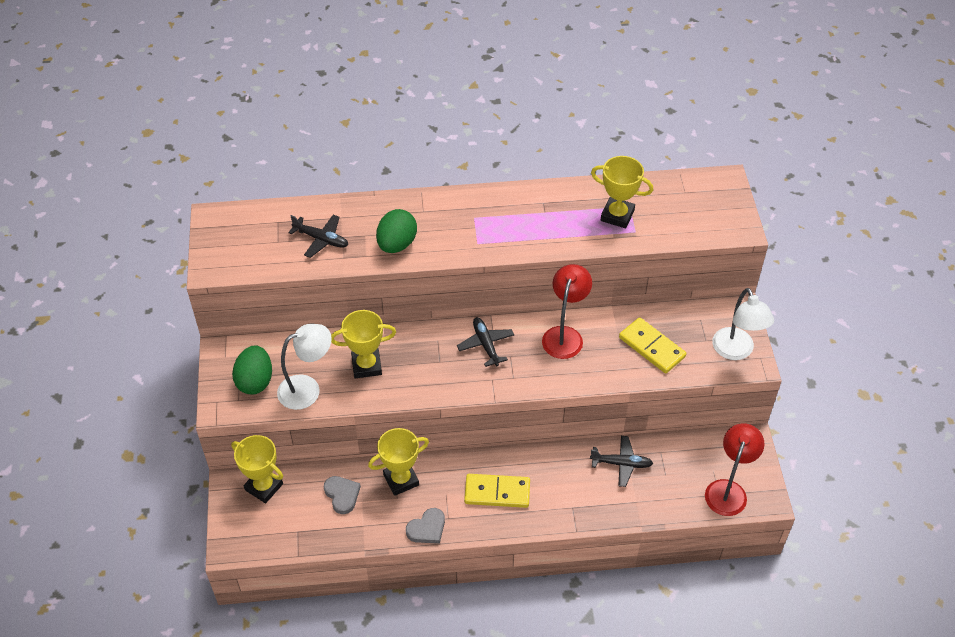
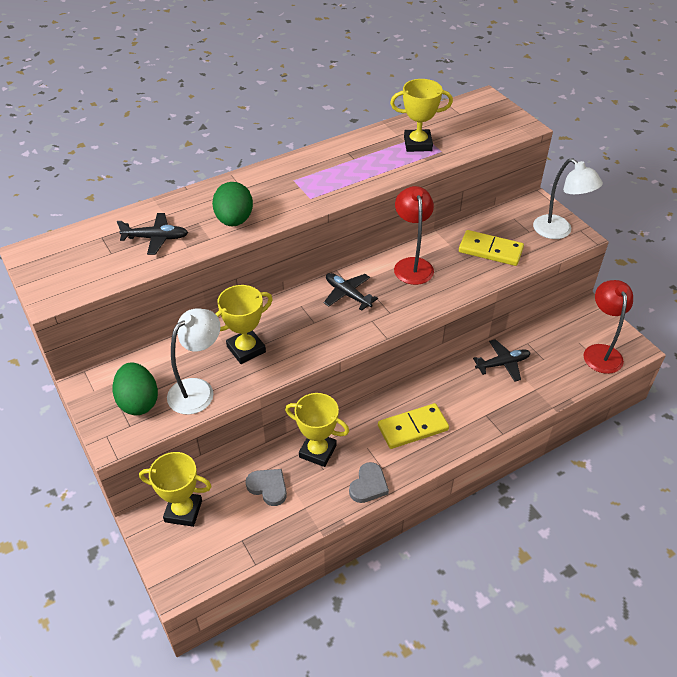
camera: 25 degrees left, 5 degrees down
yellow trophy [368,428,429,496] -> yellow trophy turned 75 degrees clockwise [285,393,349,467]

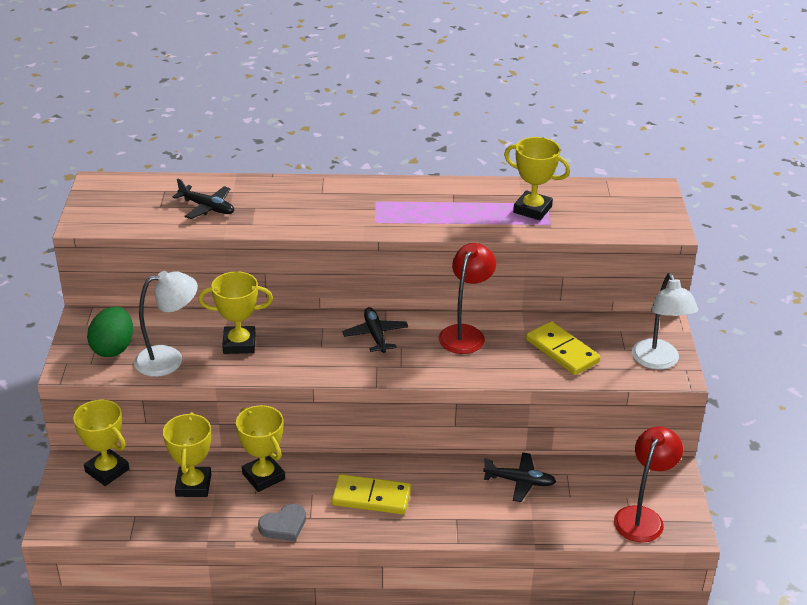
camera: 30 degrees right, 10 degrees down
green egg [212,182,253,226] -> none
grey heart [246,469,287,506] -> yellow trophy [163,412,211,497]

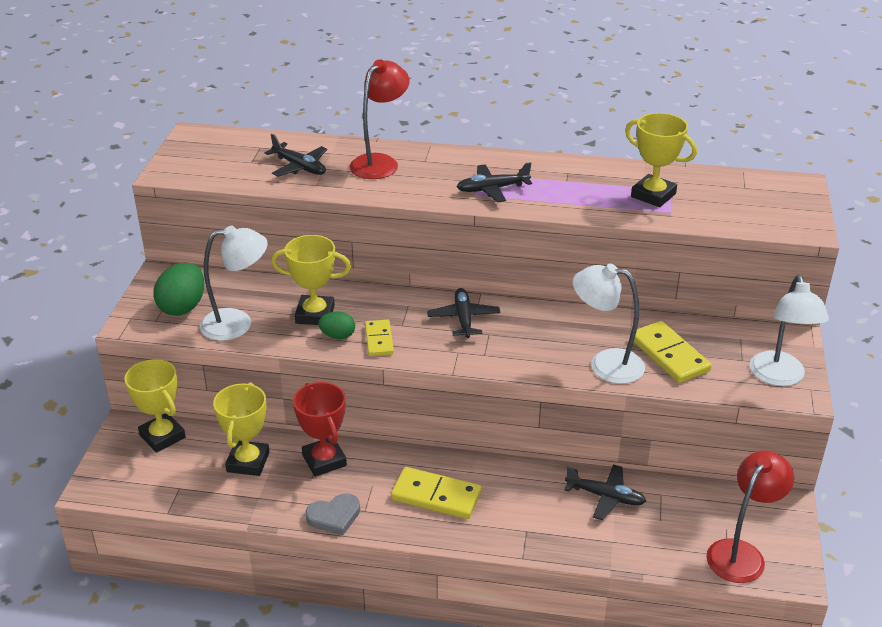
camera: 10 degrees right, 0 degrees up
yellow trophy [236,405,285,492] -> red trophy [293,382,347,477]
red lamp [439,243,496,354] -> red lamp moved to [349,59,409,179]
none -> green egg [318,312,355,339]
none -> yellow domino [365,320,394,356]
none -> black plane [457,162,532,202]
none -> white lamp [573,264,645,384]

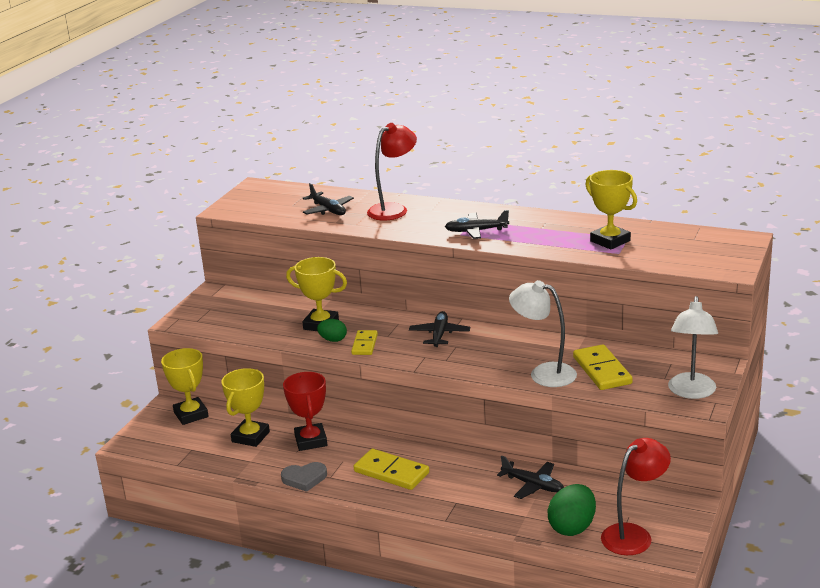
camera: 15 degrees right, 10 degrees down
green egg [154,263,205,316] -> green egg moved to [547,484,596,536]
white lamp [200,226,268,341] -> none

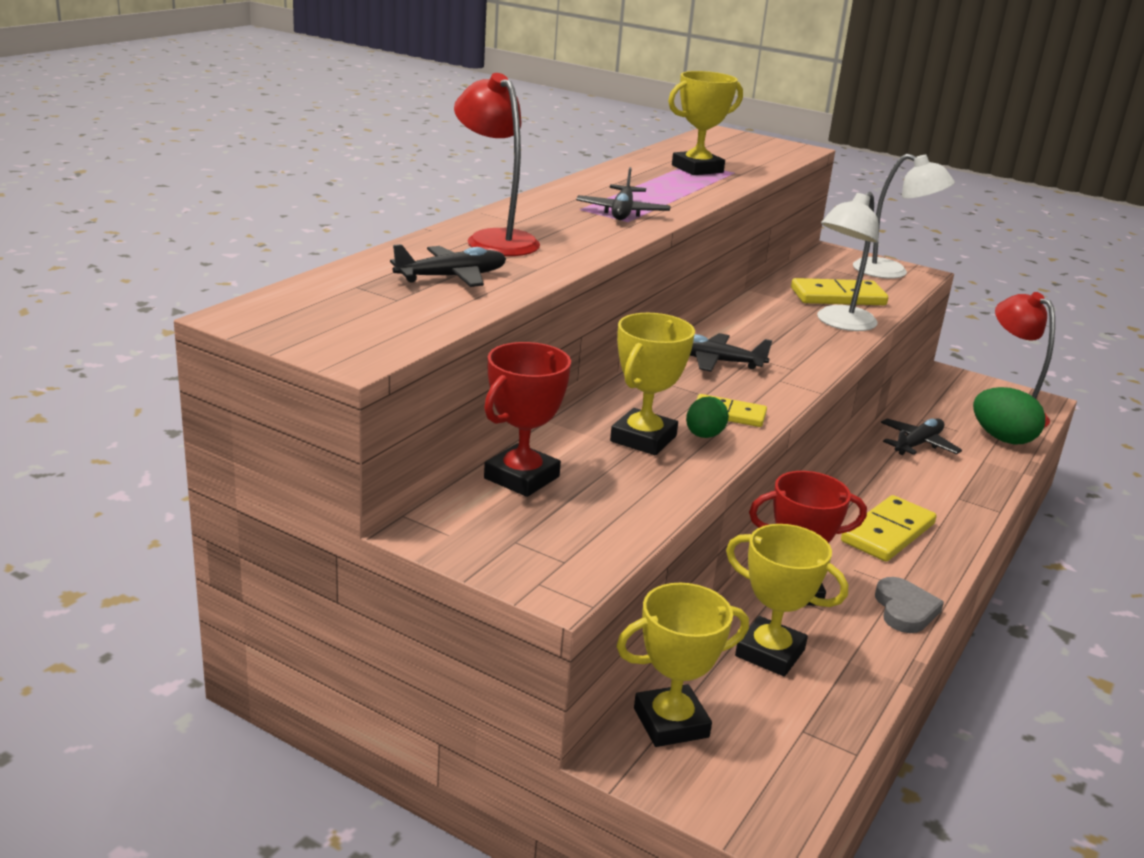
camera: 85 degrees left, 0 degrees up
none -> red trophy [484,342,571,497]

